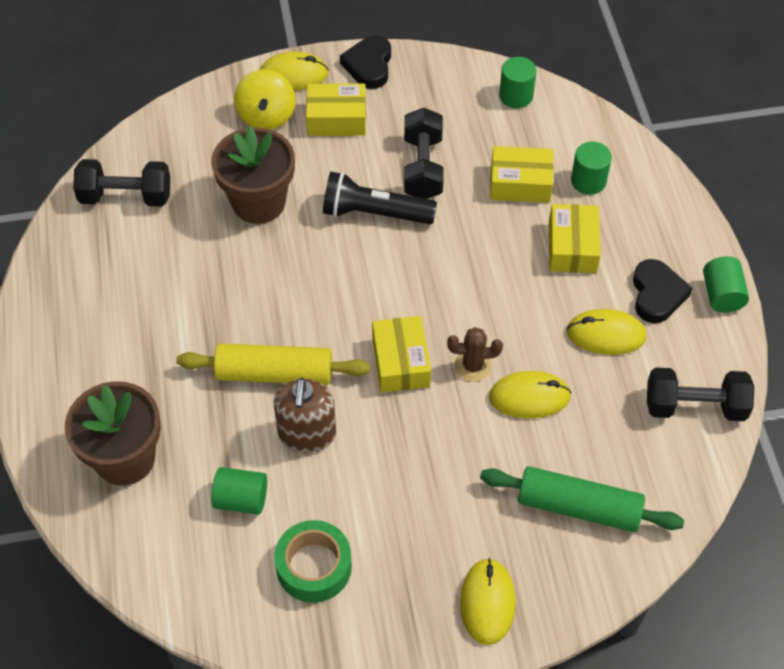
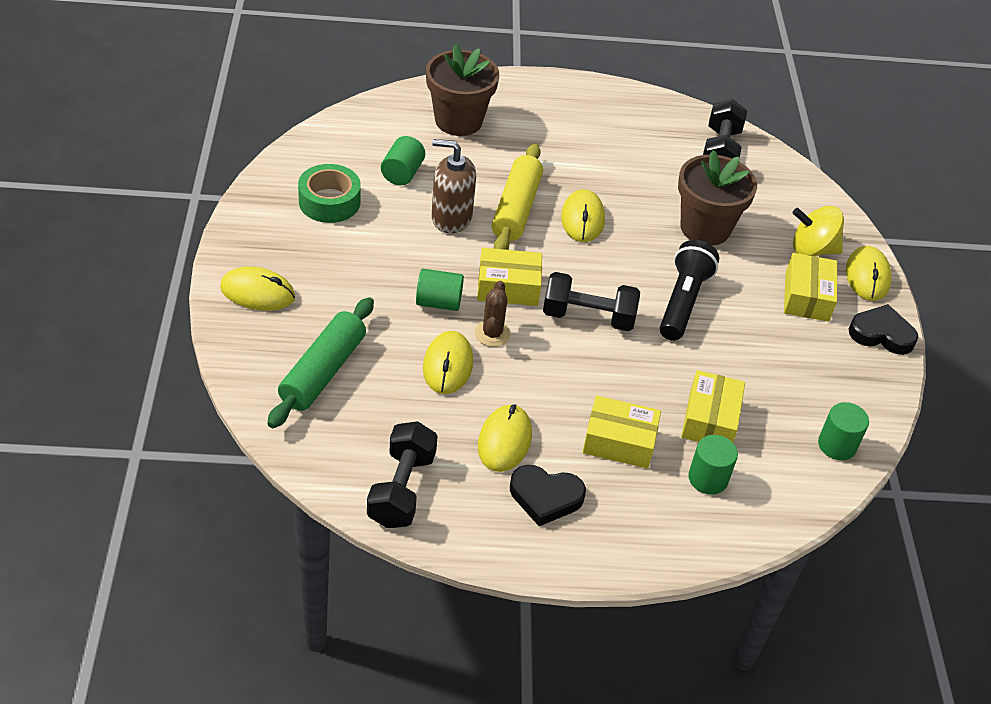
camera: 95 degrees right, 10 degrees down
black dumbbell [404,108,444,199] -> black dumbbell moved to [543,272,640,331]
green cylinder [703,256,749,313] -> green cylinder moved to [416,269,464,311]
none -> yellow mouse [561,189,605,242]

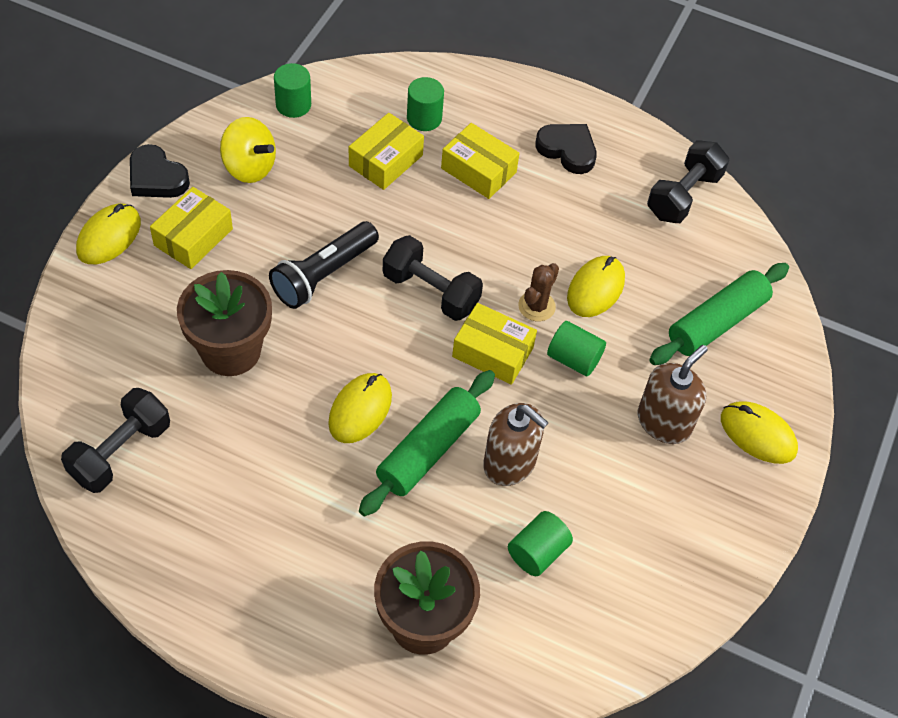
camera: 155 degrees left, 10 degrees up
green tape [298,164,361,223] -> none
yellow mouse [478,404,532,472] -> none
yellow rolling pin [492,144,543,250] -> green rolling pin [359,370,495,516]
yellow spinning top [793,206,844,256] -> yellow spinning top moved to [220,117,276,183]
none -> brown soap dispenser [638,345,708,444]

